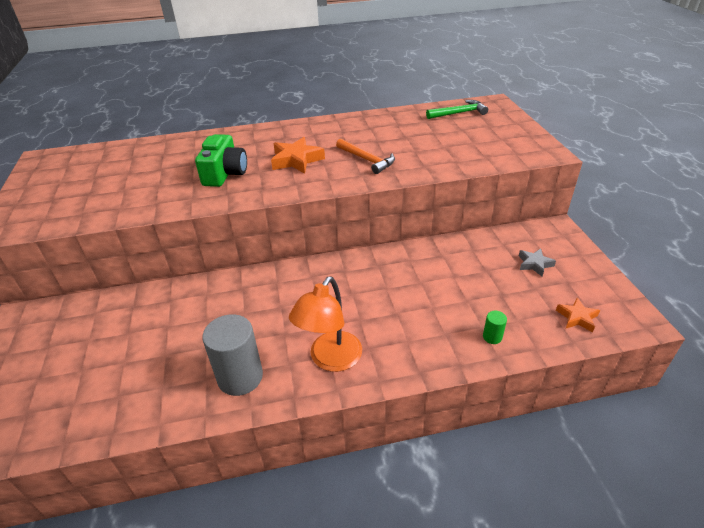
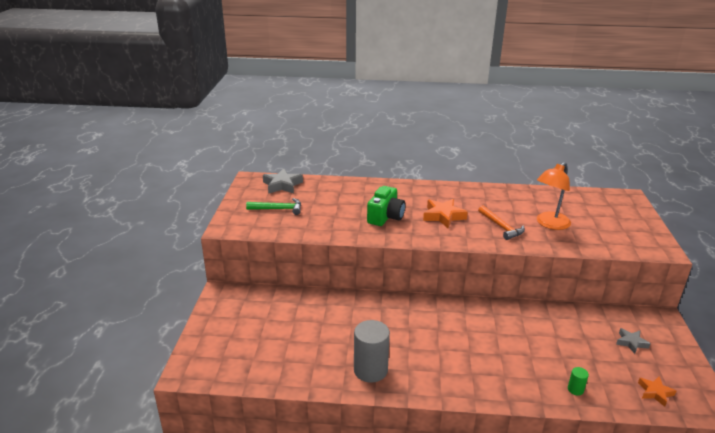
camera: 15 degrees right, 10 degrees down
orange lamp [289,276,362,372] -> orange lamp moved to [537,162,571,230]
green hammer [426,100,488,119] -> green hammer moved to [246,198,301,215]
none -> grey star [263,168,303,194]

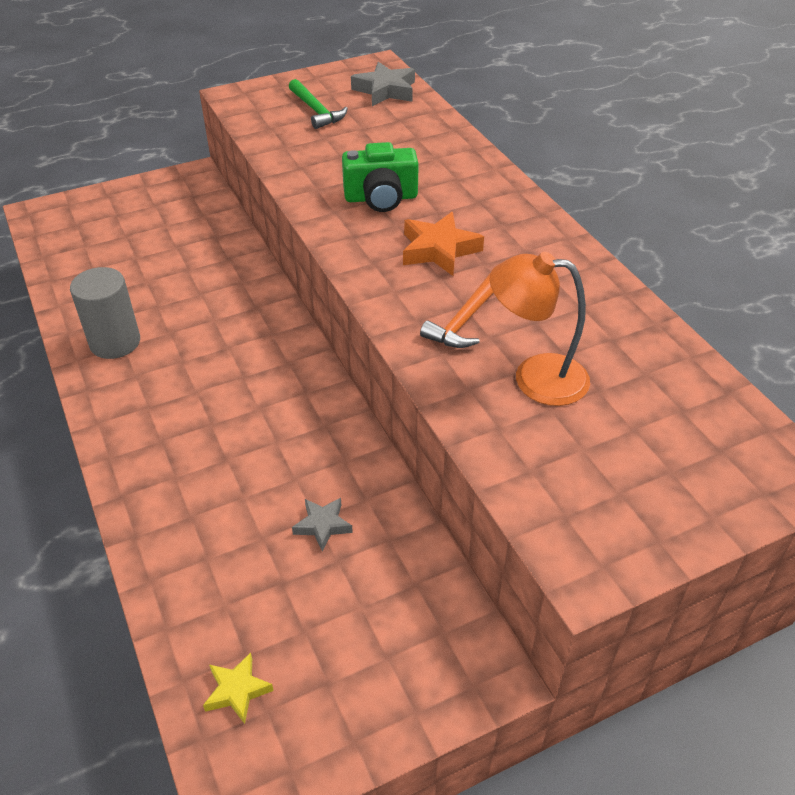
camera: 60 degrees right, 15 degrees up
green cylinder [568,367,589,396] -> none
grey star [616,328,651,354] -> grey star moved to [292,498,353,551]
orange star [638,376,676,407] -> yellow star [203,653,274,724]

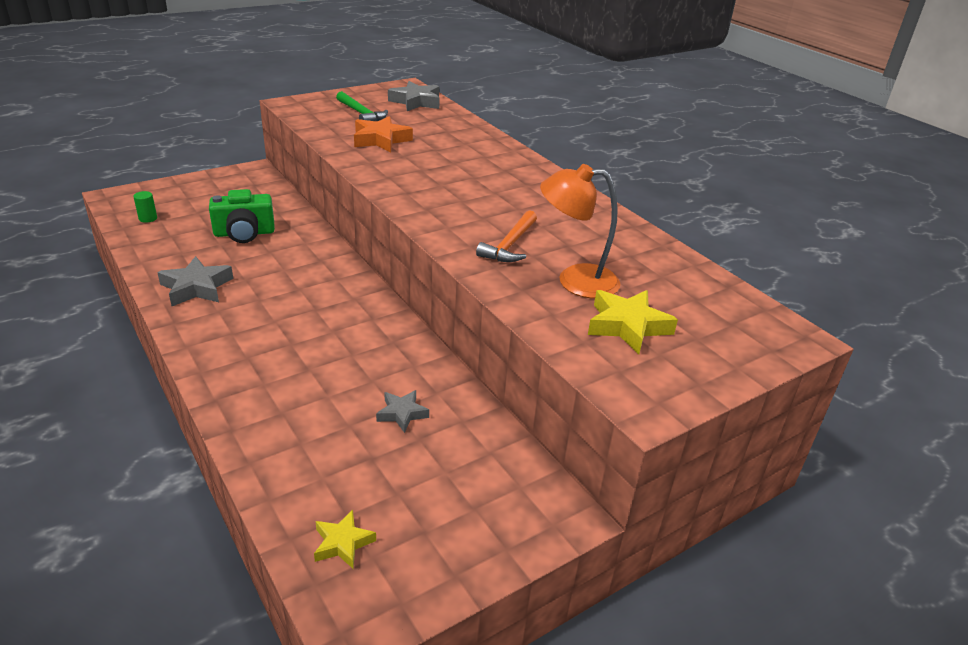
camera: 10 degrees left, 10 degrees down
grey cylinder [70,267,140,359] -> grey star [157,256,233,306]
green camera [342,142,419,212] -> green camera moved to [209,189,275,243]
orange star [403,212,484,276] -> orange star moved to [354,116,413,152]
none -> green cylinder [133,191,157,223]
none -> yellow star [588,290,678,354]

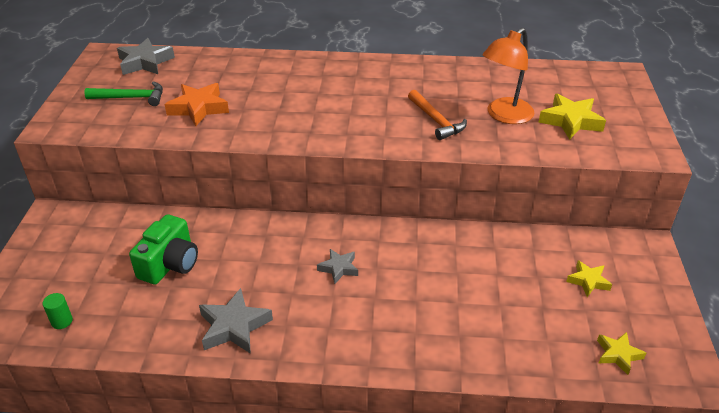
camera: 50 degrees left, 5 degrees up
grey star [376,390,429,433] -> grey star moved to [317,249,358,284]
none -> yellow star [566,260,612,297]

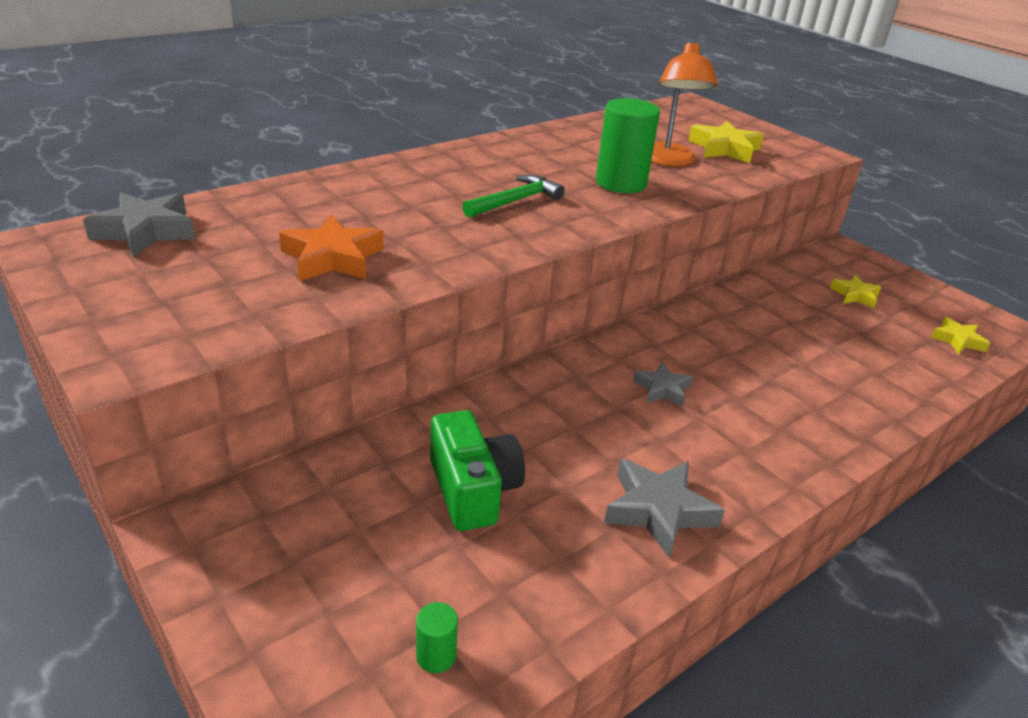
camera: 45 degrees left, 5 degrees down
green hammer [84,81,163,106] -> green hammer moved to [462,175,565,218]
orange hammer [408,90,467,140] -> green cylinder [596,98,660,193]

